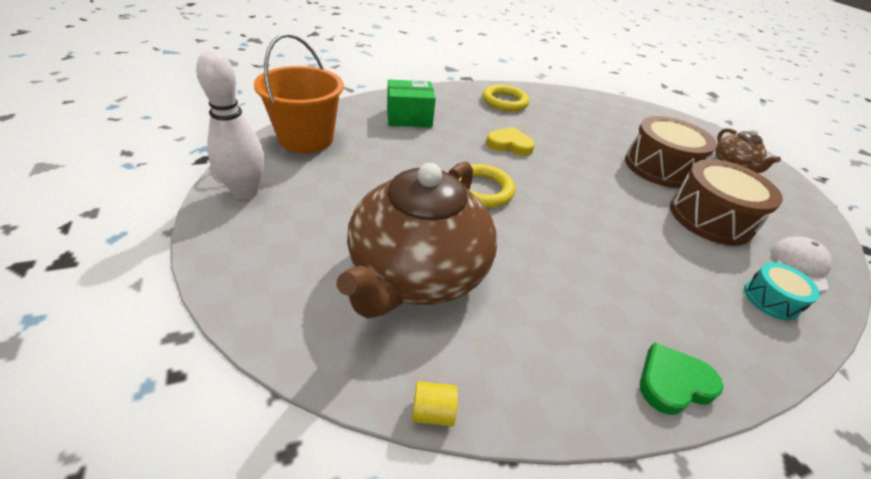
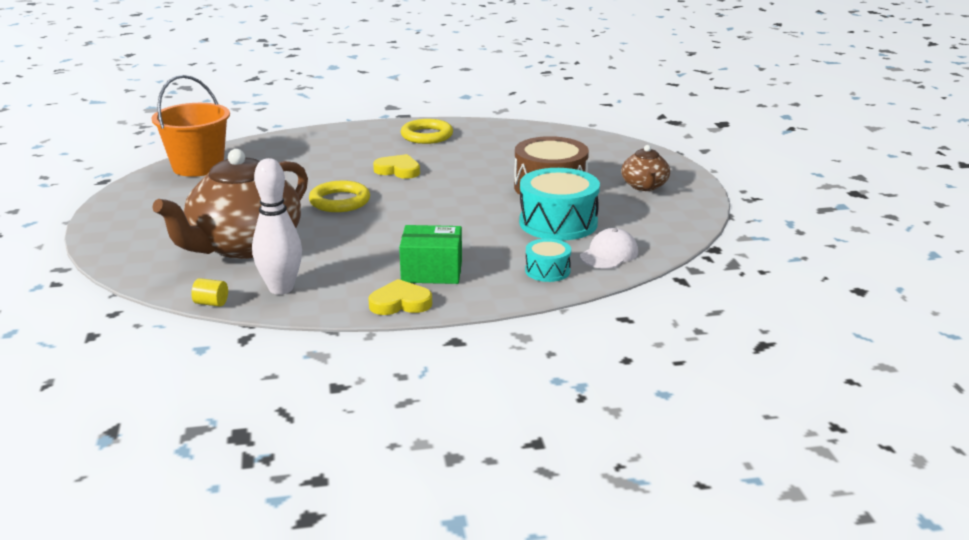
camera: 15 degrees right, 15 degrees down
white bowling pin [196,51,264,200] -> white bowling pin moved to [252,158,302,295]
green box [387,80,436,127] -> green box moved to [399,225,462,284]
green heart [640,342,723,415] -> yellow heart [368,279,432,315]
brown drum [670,159,783,246] -> turquoise drum [519,168,600,240]

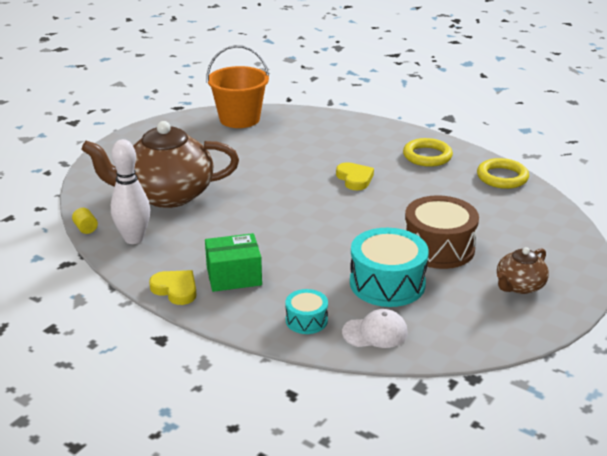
camera: 45 degrees right, 5 degrees up
yellow ring [309,180,370,212] -> yellow ring moved to [477,158,529,189]
green box [399,225,462,284] -> green box turned 60 degrees counterclockwise [205,233,262,292]

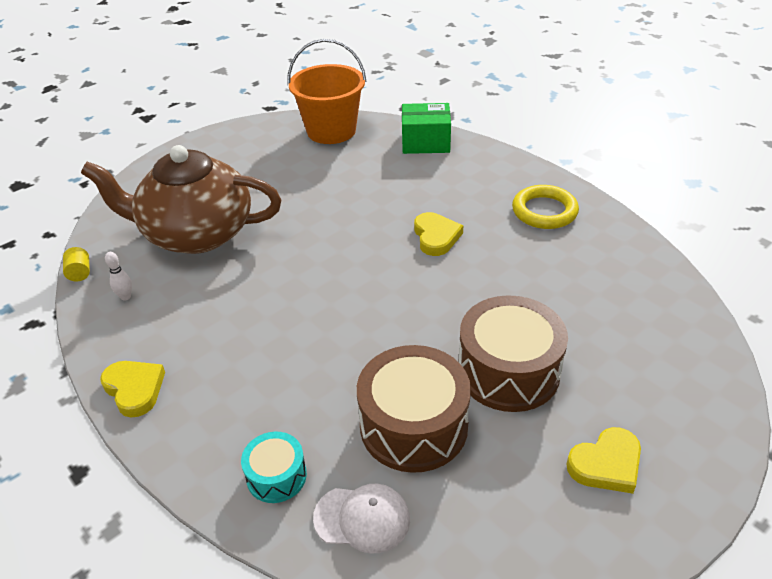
camera: 15 degrees right, 10 degrees up
white bowling pin [111,139,150,244] -> white bowling pin [105,252,132,300], size x0.41
green box [205,233,262,292] -> green box moved to [402,103,451,154]
turquoise drum [350,228,429,307] -> brown drum [357,345,471,473]
yellow ring [477,158,529,189] -> none
brown teapot [497,247,549,294] -> yellow heart [567,427,641,494]

